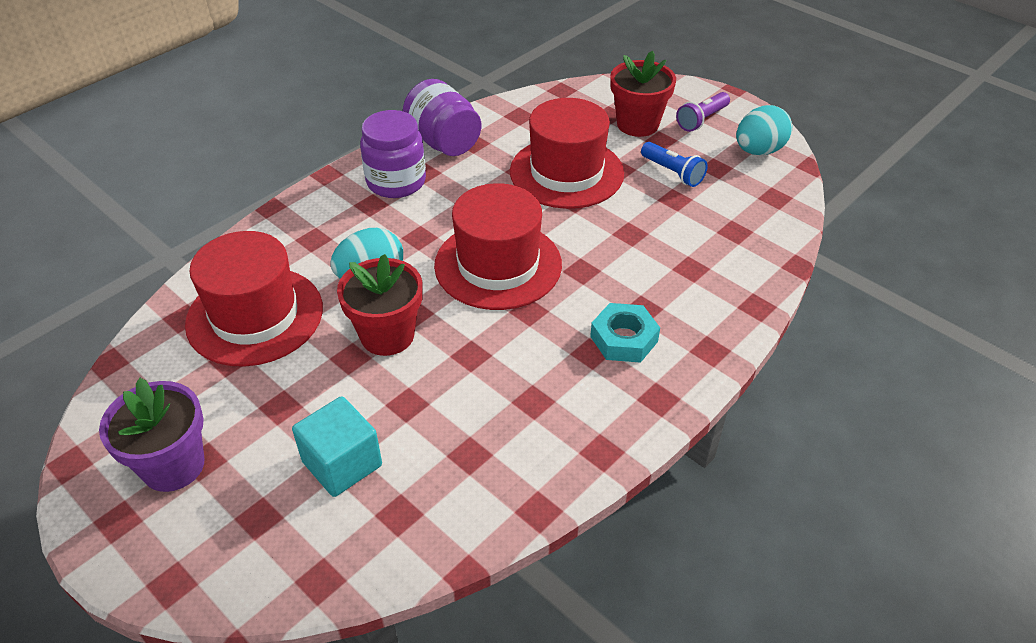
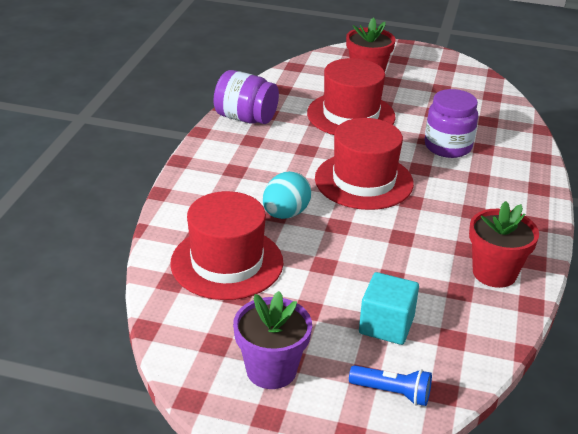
camera: 30 degrees left, 10 degrees down
red flower pot [337,254,422,356] -> red flower pot moved to [469,201,539,288]
purple jar [360,110,426,198] -> purple jar moved to [424,89,478,158]
turquoise nut [590,303,660,363] -> none
blue flashlight [641,142,708,187] -> blue flashlight moved to [349,365,432,406]
purple flashlight [676,92,730,132] -> none
turquoise egg [736,105,792,155] -> none

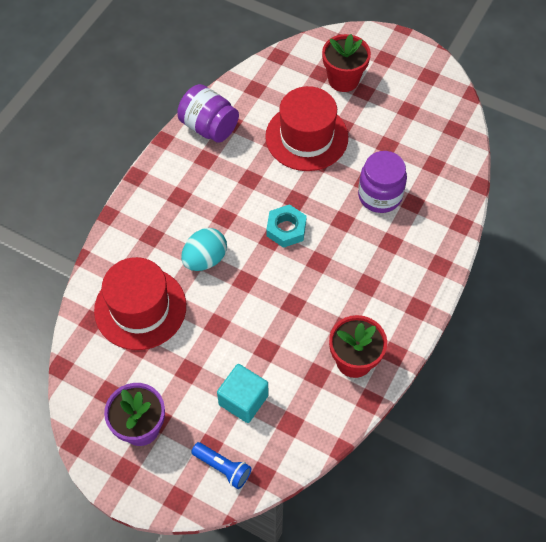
camera: 15 degrees right, 25 degrees up
red hat [315,118,414,210] -> turquoise nut [266,204,307,248]

